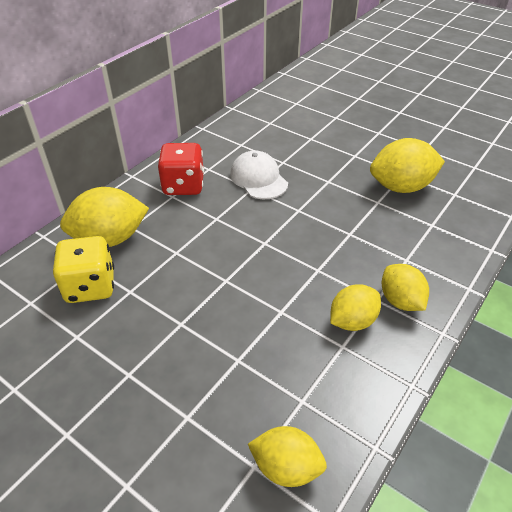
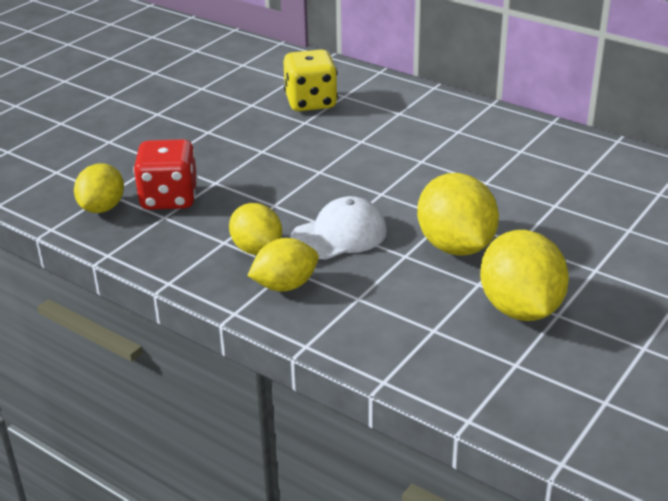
camera: 90 degrees right, 10 degrees down
yellow lemon [60,187,149,247] -> yellow lemon moved to [417,173,499,256]
red dice [158,143,204,195] -> red dice moved to [133,139,198,210]
white cap [230,150,288,200] -> white cap moved to [290,196,387,260]

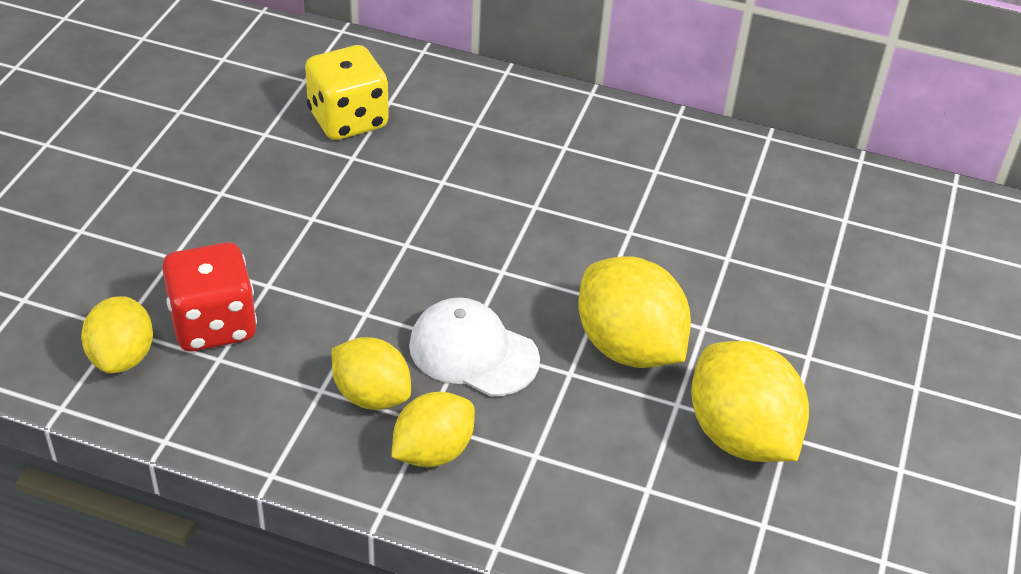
camera: 20 degrees left, 10 degrees up
white cap [290,196,387,260] -> white cap turned 105 degrees counterclockwise [409,297,540,397]

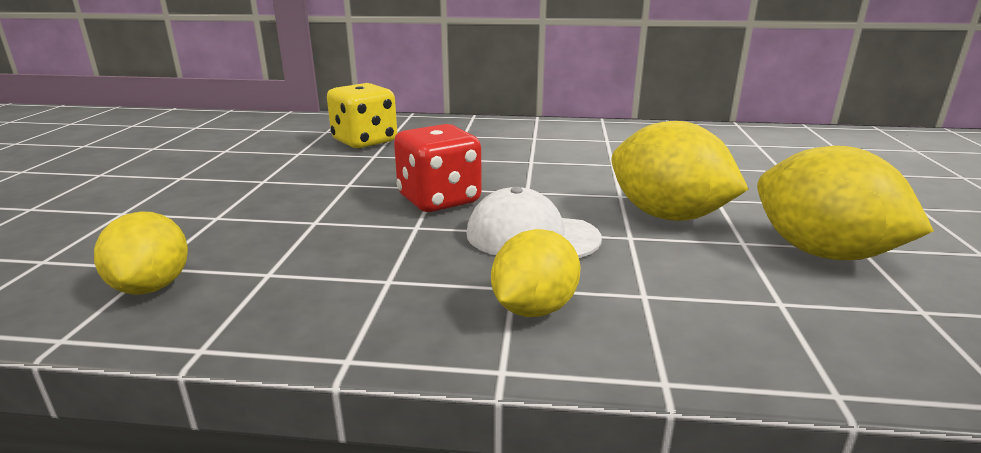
camera: 10 degrees left, 20 degrees down
red dice [162,242,257,351] -> red dice moved to [394,124,482,212]
yellow lemon [332,337,411,410] -> none

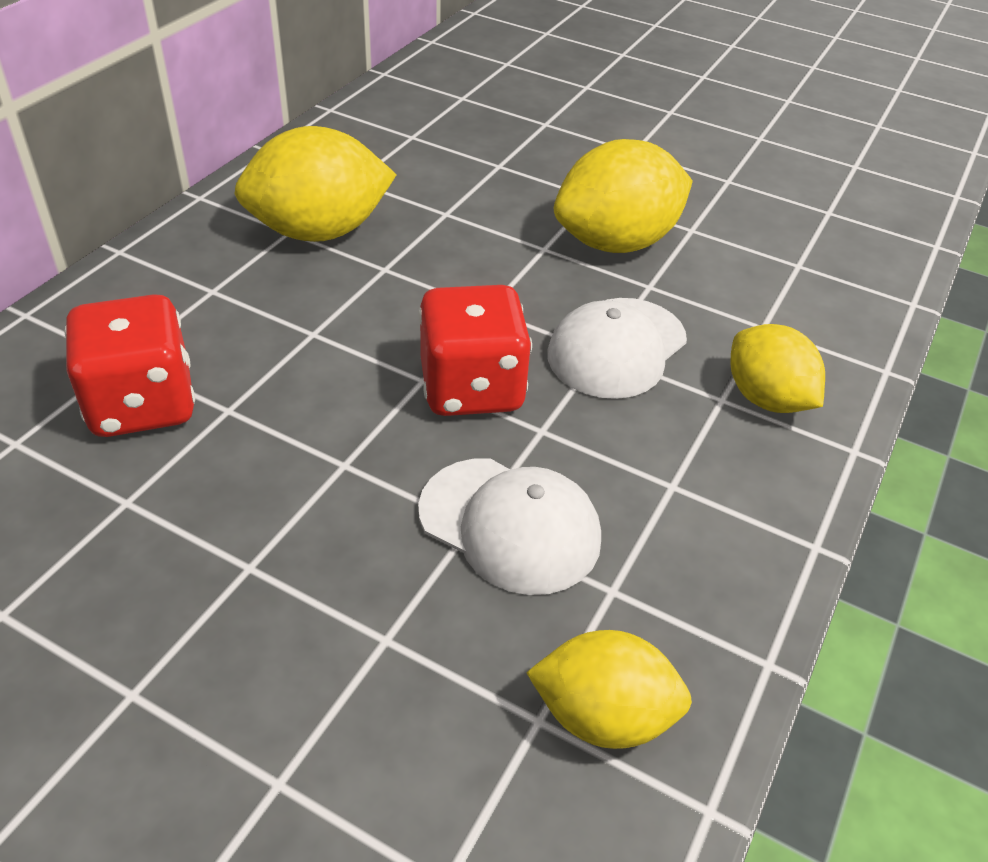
camera: 70 degrees left, 20 degrees up
yellow dice [327,83,397,149] -> red dice [64,294,195,437]
yellow lemon [757,146,934,260] -> yellow lemon moved to [235,126,396,242]
none -> white cap [418,459,601,595]

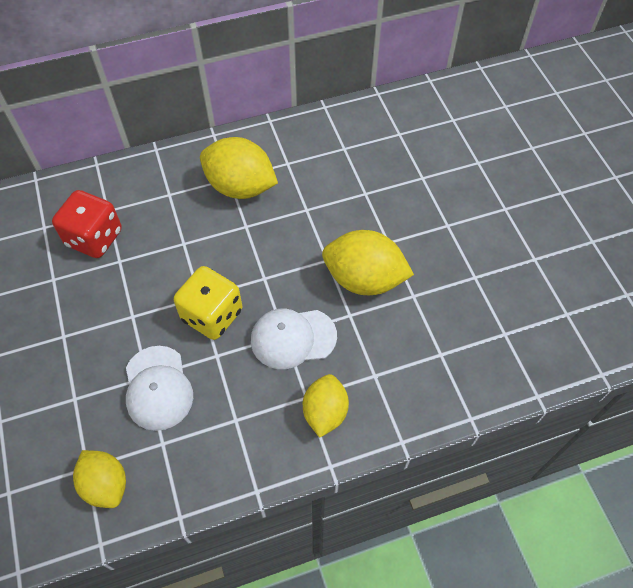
camera: 45 degrees right, 15 degrees up
red dice [418,285,532,416] -> yellow dice [174,266,242,340]

